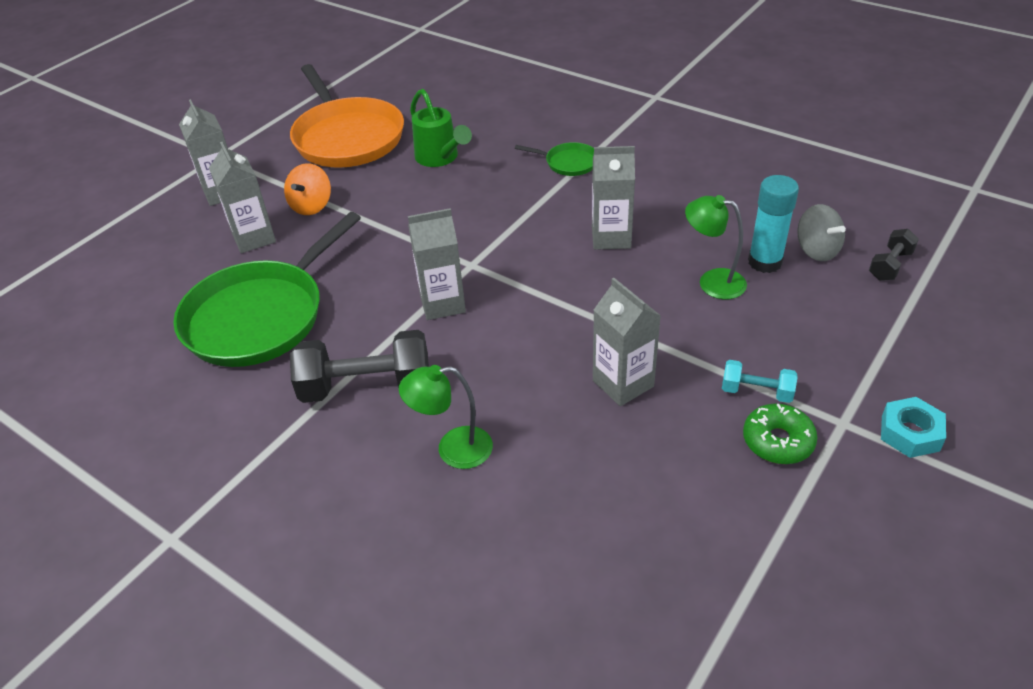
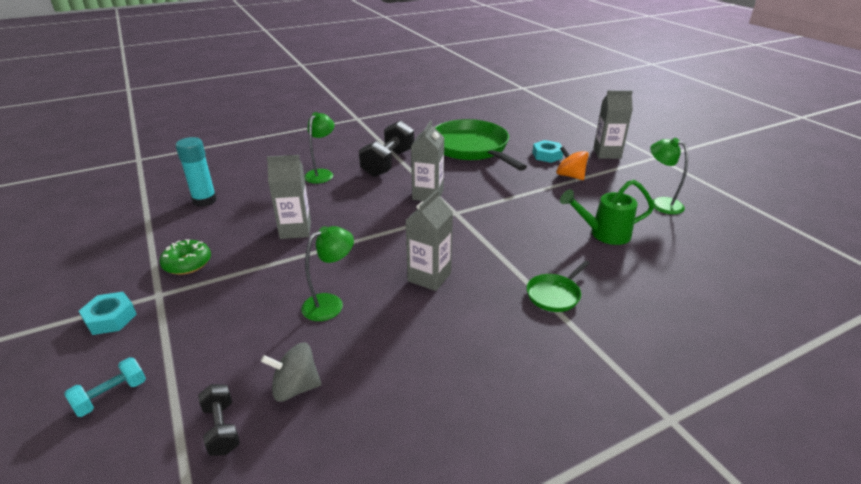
camera: 115 degrees right, 10 degrees down
grey carton [209,142,276,253] -> turquoise nut [532,140,563,163]
orange pan [290,64,404,168] -> green lamp [650,138,688,214]
turquoise dumbbell [722,360,798,403] -> turquoise dumbbell moved to [64,357,146,417]
turquoise glue stick [748,175,799,273] -> turquoise glue stick moved to [175,137,217,207]

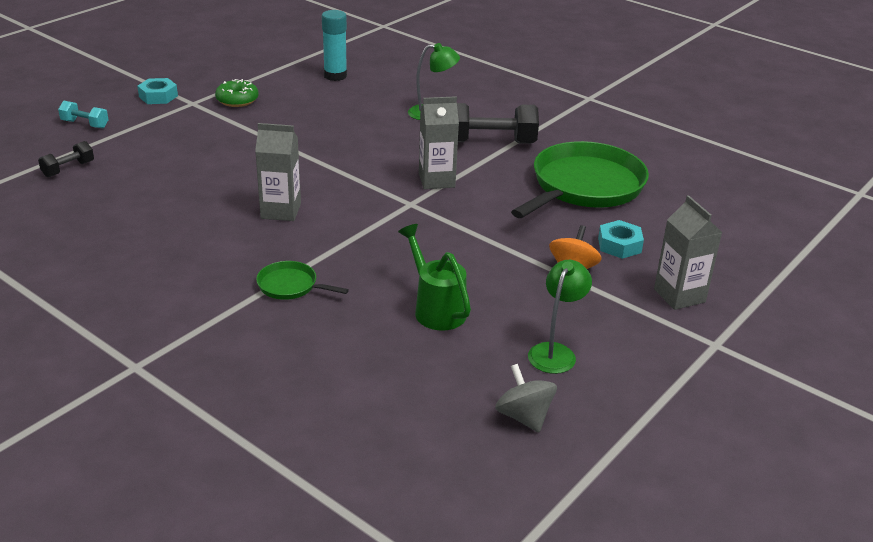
camera: 65 degrees right, 0 degrees up
grey spinning top [261,343,322,402] -> grey spinning top moved to [495,364,557,432]
grey carton [267,155,311,239] -> none
green lamp [301,226,354,321] -> none

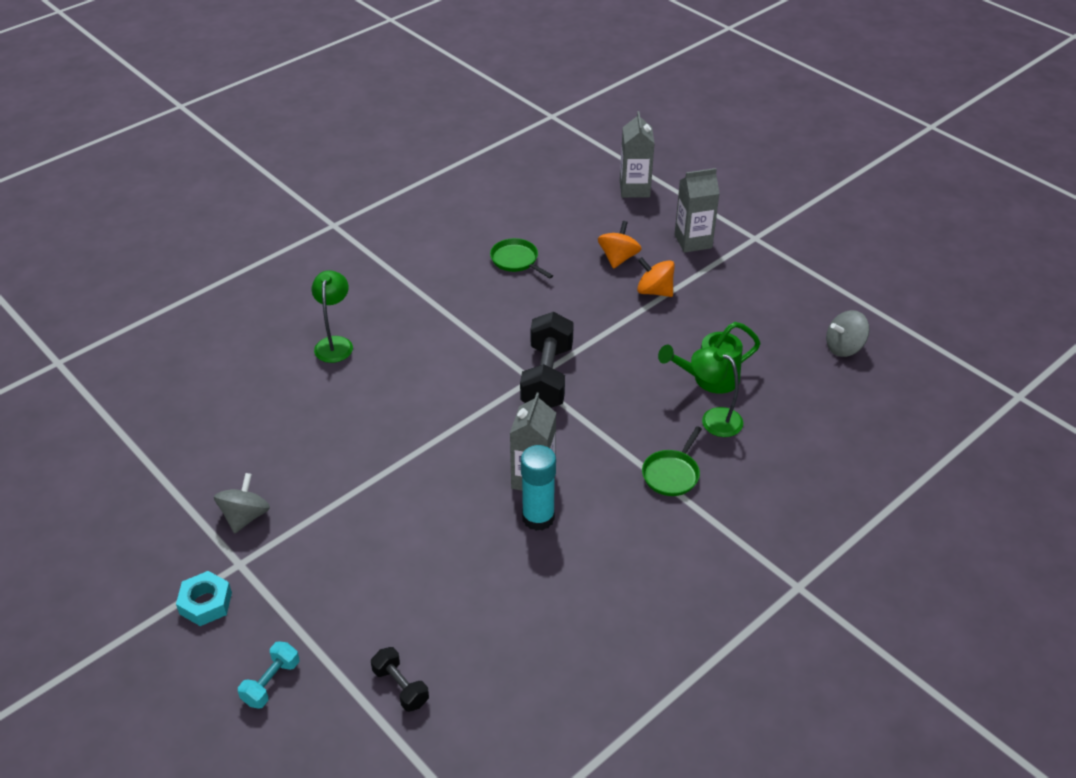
camera: 80 degrees left, 10 degrees up
green donut [215,79,259,107] -> grey spinning top [214,473,270,533]
turquoise glue stick [322,10,347,81] -> turquoise glue stick moved to [521,445,556,531]
grey carton [419,96,459,189] -> grey carton moved to [620,111,655,198]
black dumbbell [457,103,539,144] -> black dumbbell moved to [520,312,574,408]
green pan [511,141,649,218] -> green pan [490,238,553,279], size x0.44
green lamp [528,260,592,374] -> green lamp moved to [691,347,743,437]
turquoise nut [598,220,644,259] -> orange spinning top [598,221,642,269]

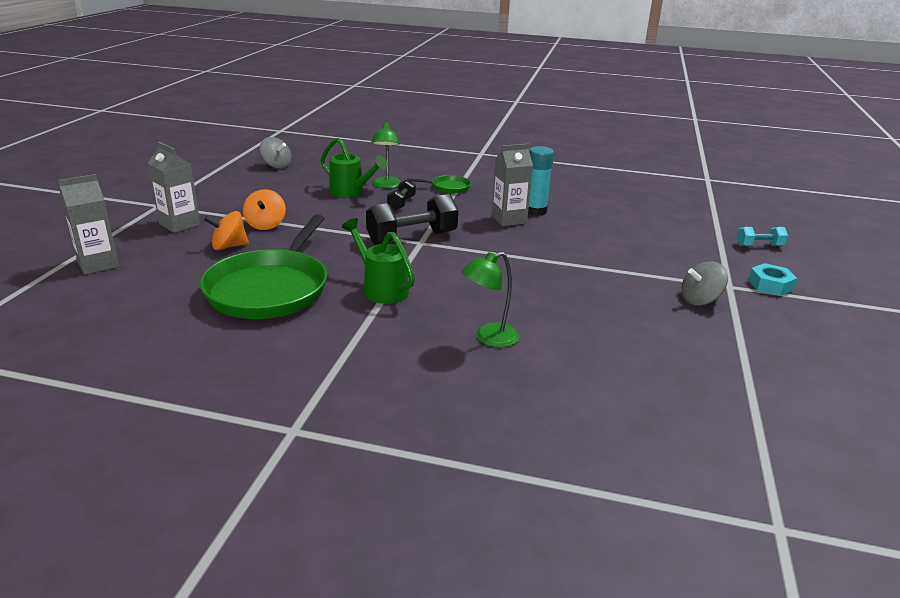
camera: 125 degrees left, 15 degrees down
black dumbbell [371,647,429,712] -> black dumbbell moved to [387,179,416,210]
green pan [490,238,553,279] -> green pan [200,214,327,319], size x2.27
none -> green watering can [342,218,415,304]

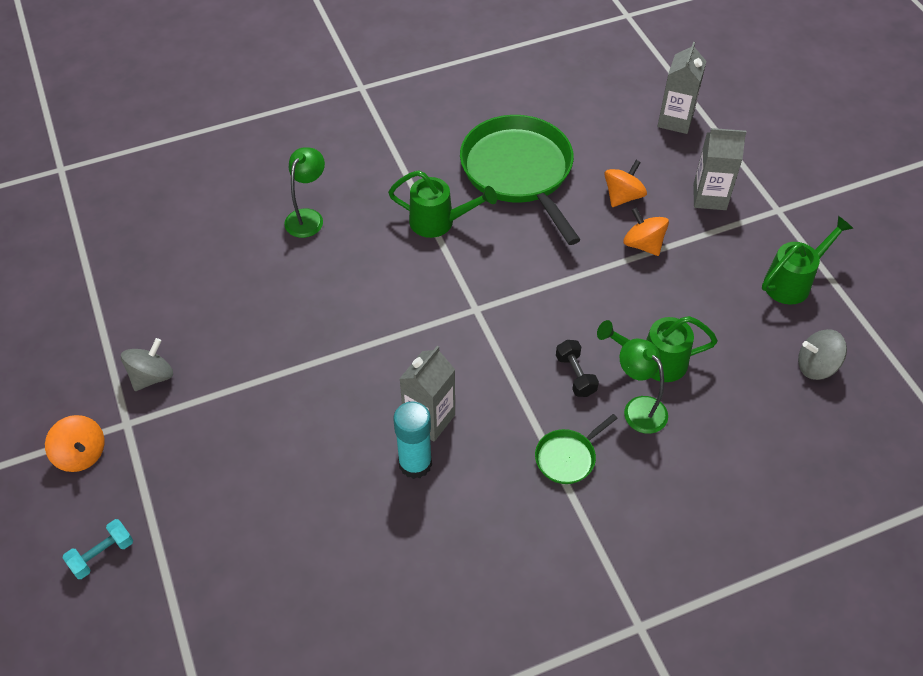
camera: 145 degrees right, 25 degrees up
black dumbbell [366,194,458,244] -> none
turquoise nut [748,263,797,296] -> orange spinning top [45,415,105,472]
none -> green watering can [762,216,854,304]

